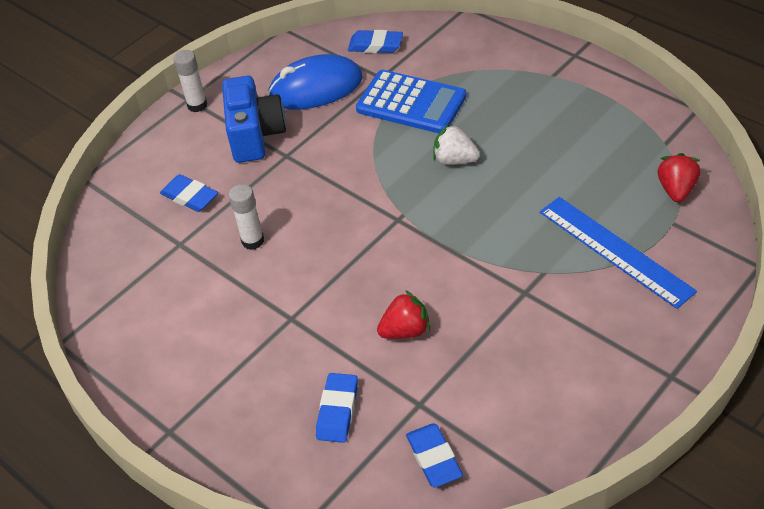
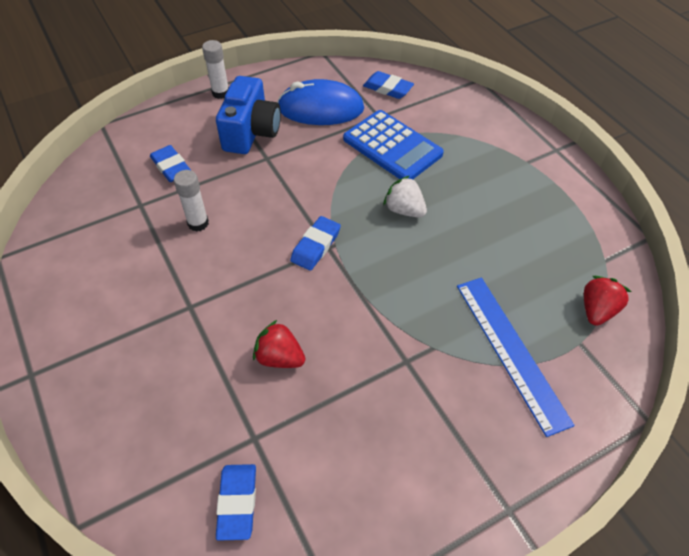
camera: 15 degrees right, 5 degrees up
blue eraser [316,373,358,443] -> blue eraser moved to [290,216,341,271]
red strawberry [377,290,430,339] -> red strawberry turned 150 degrees counterclockwise [253,320,305,368]

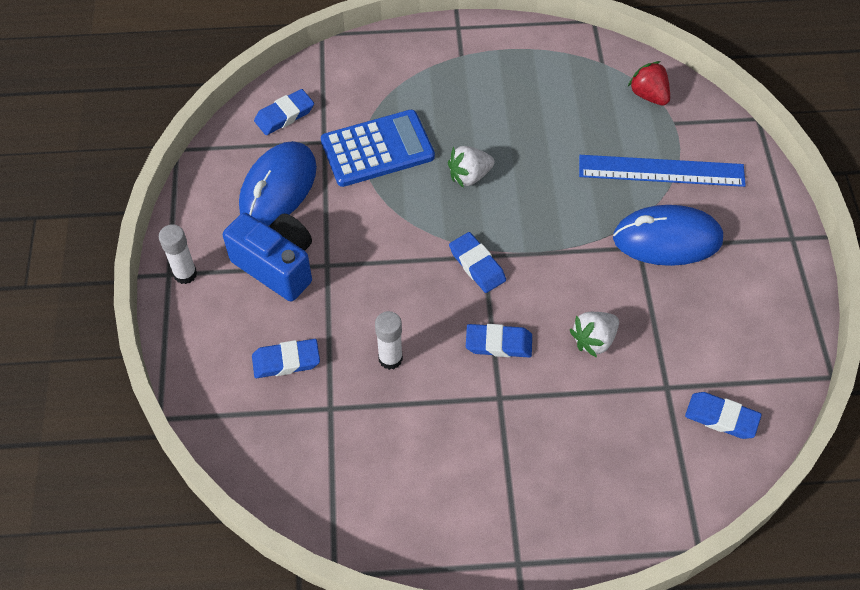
camera: 65 degrees left, 5 degrees up
red strawberry [253,320,305,368] -> white strawberry [570,312,619,358]
none -> blue eraser [466,324,532,357]
none -> blue mouse [613,205,723,266]

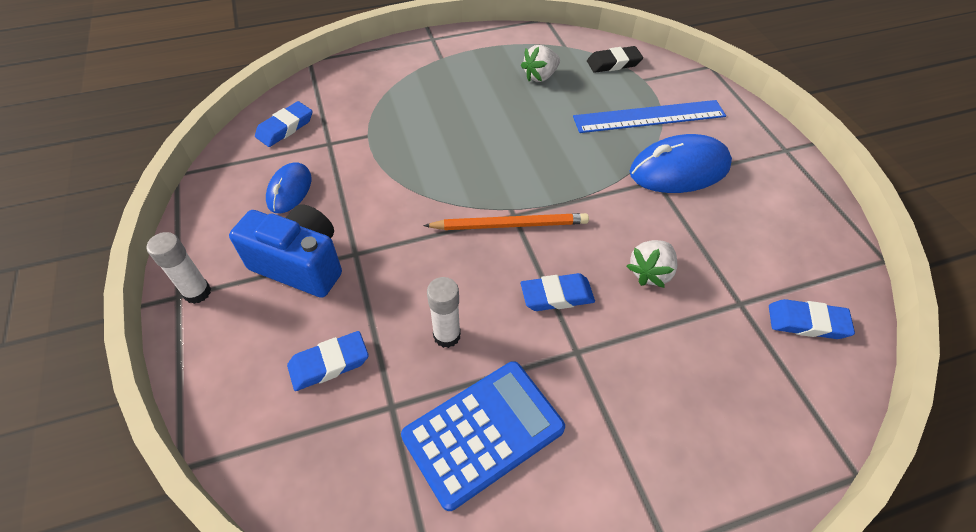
camera: 15 degrees left, 5 degrees down
blue mouse [239,141,317,226] -> blue mouse [266,162,312,213], size x0.59
blue calculator [321,110,435,187] -> blue calculator moved to [401,361,565,511]
white strawberry [448,146,494,188] -> white strawberry moved to [521,45,560,82]
blue eraser [449,232,506,293] -> orange pencil [423,213,589,230]
red strawberry [628,61,670,106] -> black eraser [587,46,643,73]

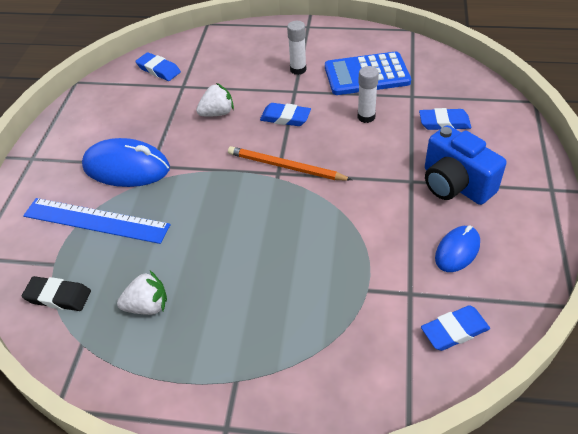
camera: 150 degrees left, 5 degrees down
white glue stick [147,232,211,304] -> white glue stick moved to [287,21,306,75]

